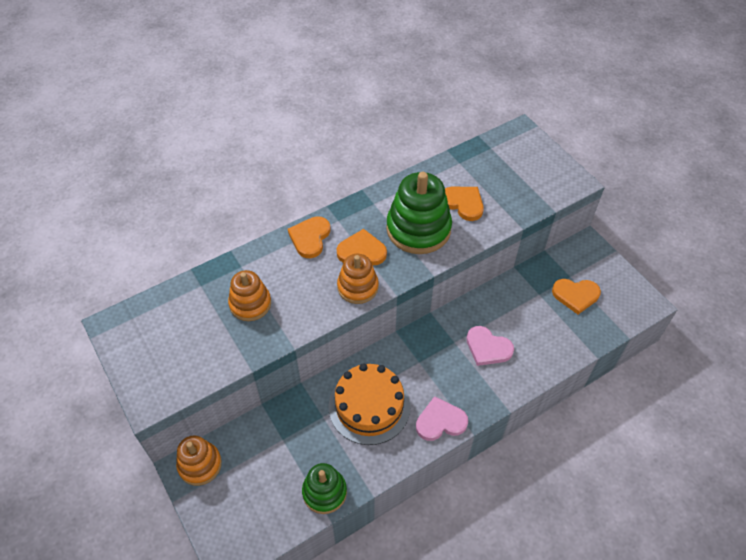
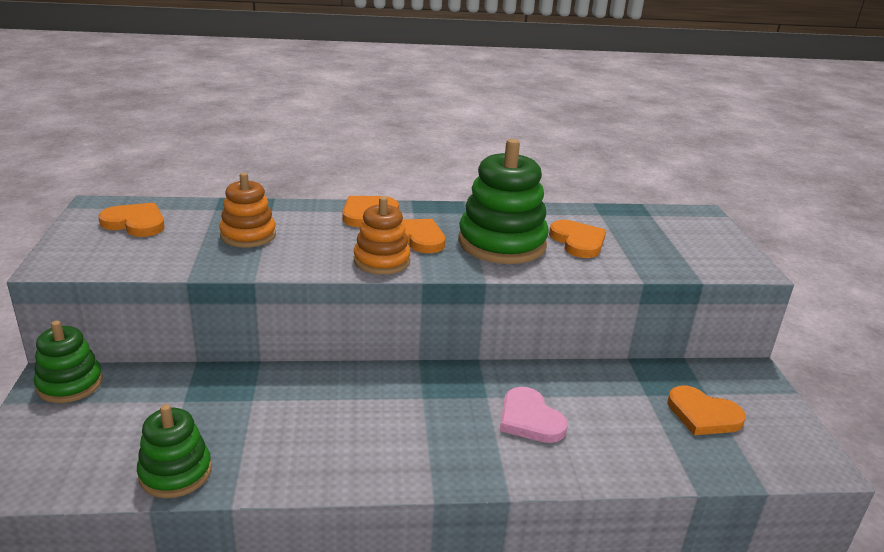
camera: 25 degrees right, 25 degrees down
orange stacking toy [176,436,222,486] -> green stacking toy [34,321,103,403]
orange cake [329,363,410,445] -> none
pink heart [416,396,468,441] -> none
none -> orange heart [98,203,165,237]

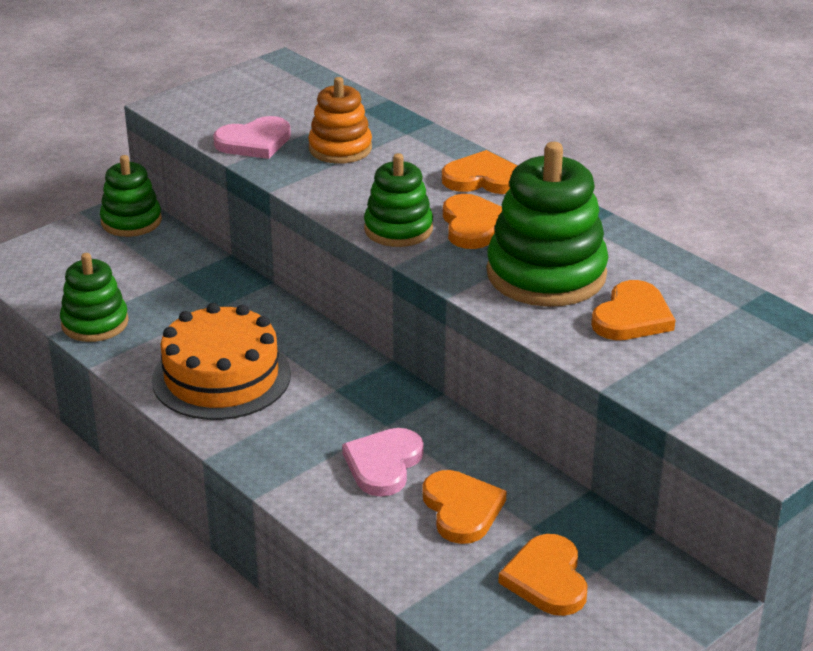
camera: 55 degrees right, 5 degrees up
orange heart [98,203,165,237] -> orange heart moved to [422,470,507,544]
orange stacking toy [354,197,411,275] -> green stacking toy [364,153,433,247]
none -> orange cake [152,303,291,420]
none -> pink heart [213,116,291,159]

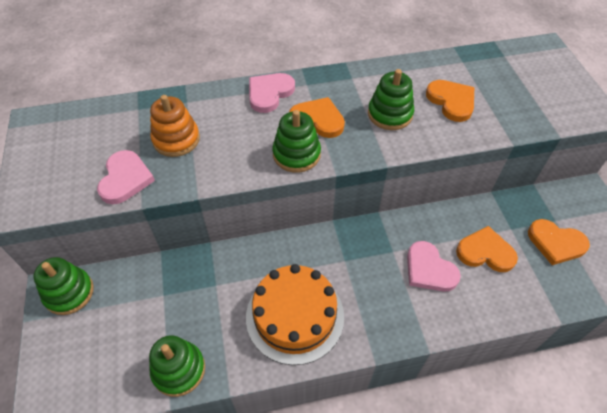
camera: 60 degrees left, 20 degrees up
orange heart [442,150,517,194] -> pink heart [249,73,295,113]
green stacking toy [487,142,608,307] -> green stacking toy [368,69,414,130], size x0.60

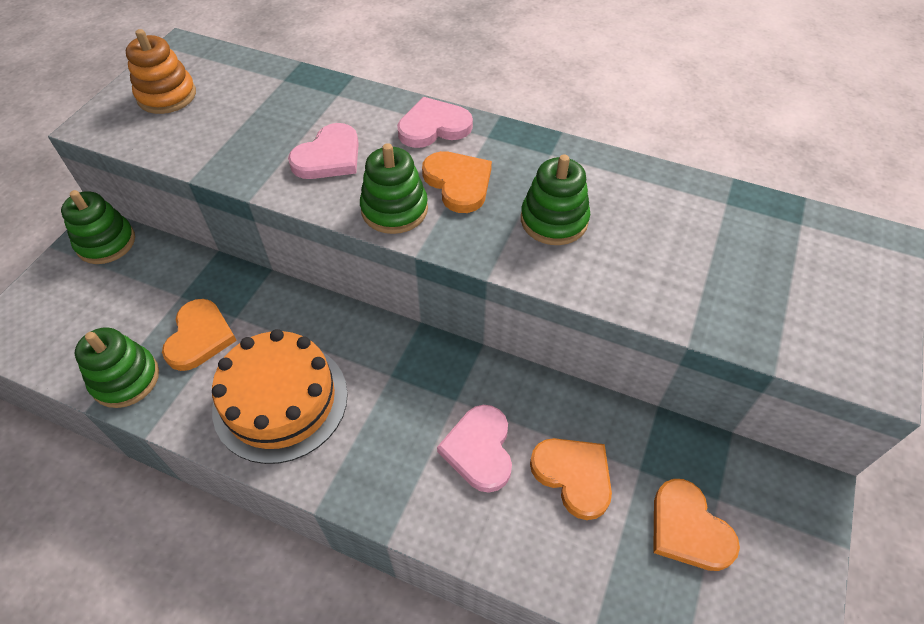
camera: 35 degrees right, 0 degrees up
pink heart [97,150,155,204] -> pink heart moved to [288,123,359,179]
orange stacking toy [150,95,200,157] -> orange stacking toy moved to [126,29,196,114]
orange heart [426,80,474,122] -> orange heart moved to [162,299,237,371]

